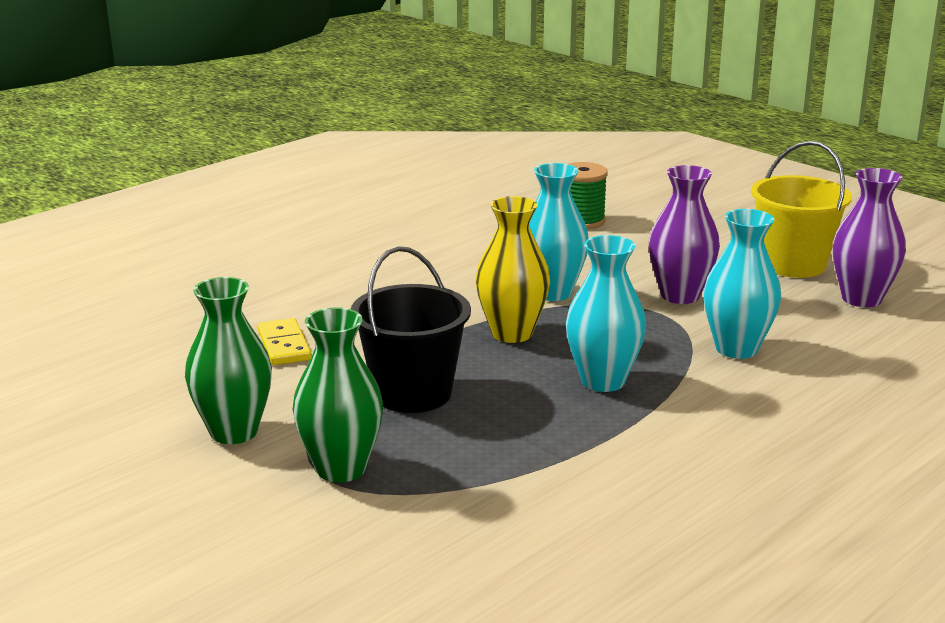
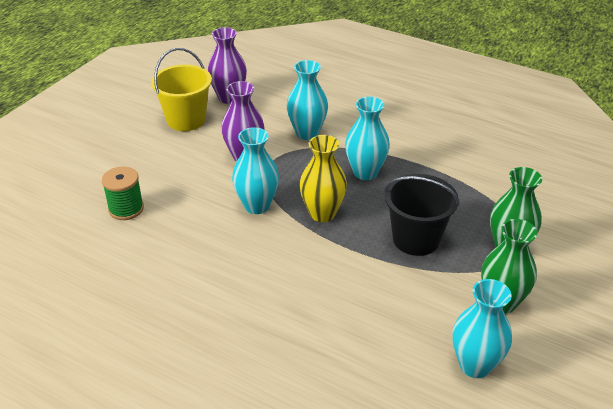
camera: 105 degrees left, 15 degrees up
yellow domino [257,318,312,365] -> none
none -> turquoise vase [452,279,512,378]

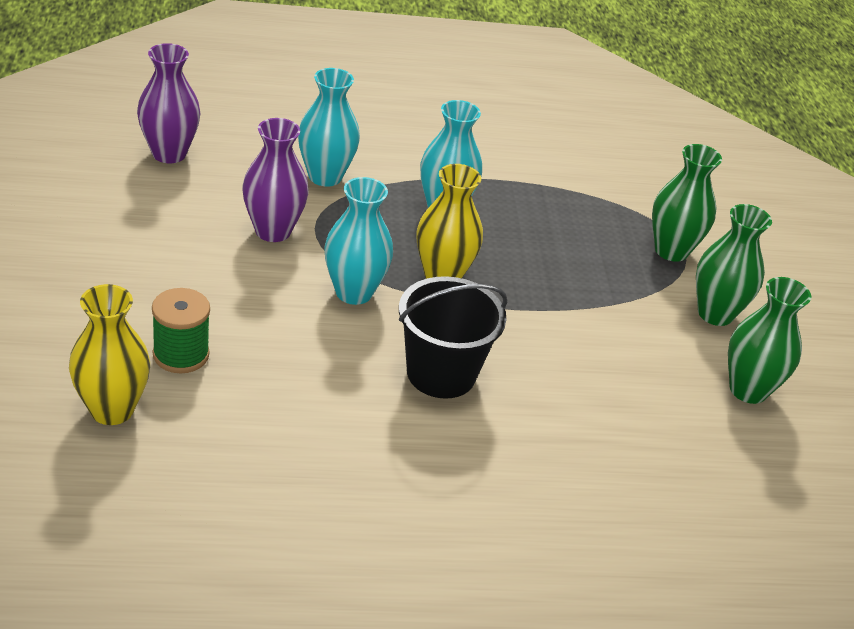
camera: 40 degrees left, 0 degrees up
yellow bucket [151,48,212,131] -> none
black bucket [384,174,460,256] -> black bucket moved to [399,276,507,399]
turquoise vase [452,279,512,378] -> green vase [728,277,811,404]
none -> yellow vase [69,284,150,425]

